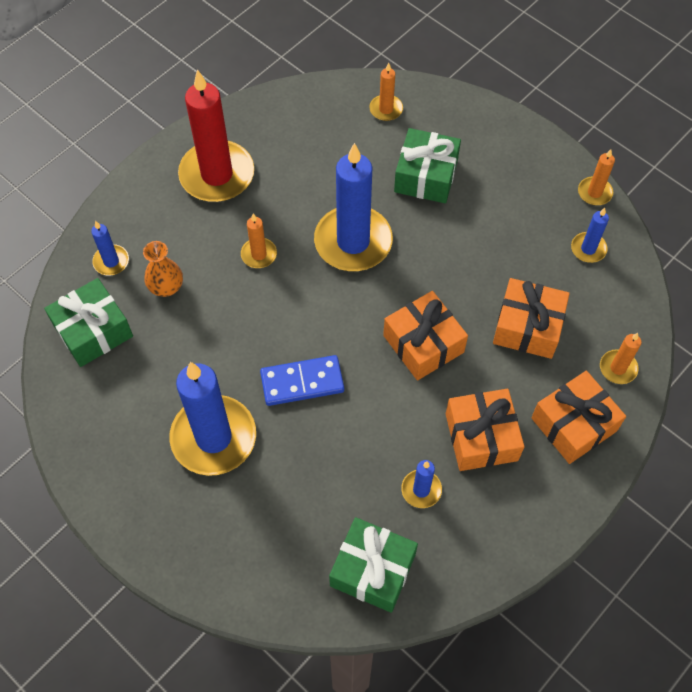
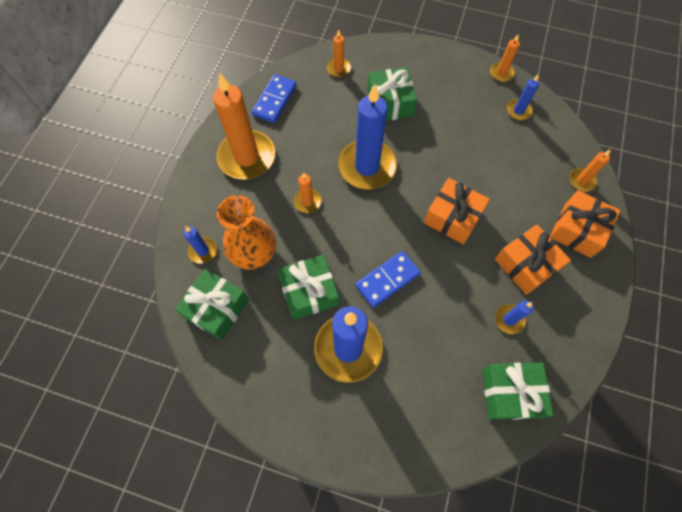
camera: 25 degrees left, 5 degrees up
orange vase [143,241,183,297] -> orange vase [217,195,276,270], size x1.70
red candle [178,69,254,202] -> orange candle [213,73,275,179]
orange gift [493,278,570,359] -> none
none -> blue domino [252,74,297,123]
none -> green gift [277,255,339,320]

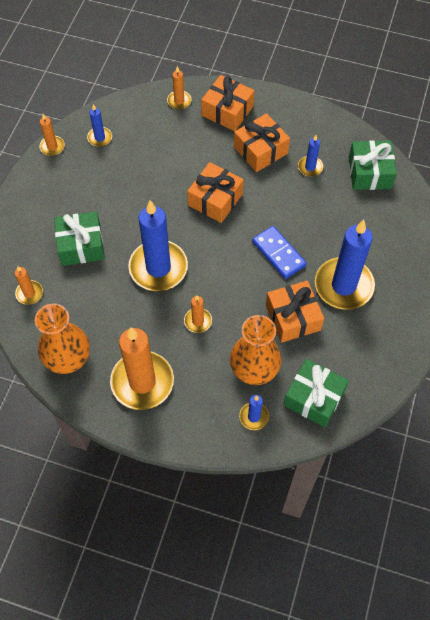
camera: 90 degrees left, 5 degrees down
blue domino [252,74,297,123] -> orange vase [35,304,90,374]
green gift [277,255,339,320] -> orange gift [266,281,324,343]

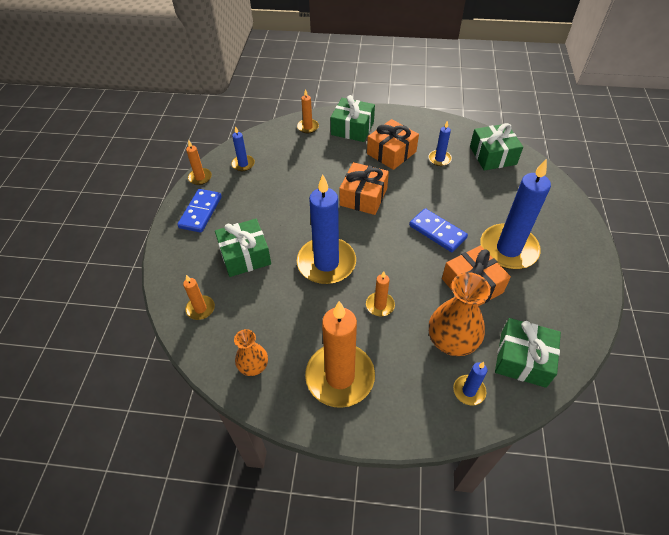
camera: 10 degrees left, 10 degrees down
orange vase [35,304,90,374] -> orange vase [234,329,268,376], size x0.59
orange gift [201,75,254,131] -> green gift [331,95,375,142]
none -> blue domino [177,189,222,233]

